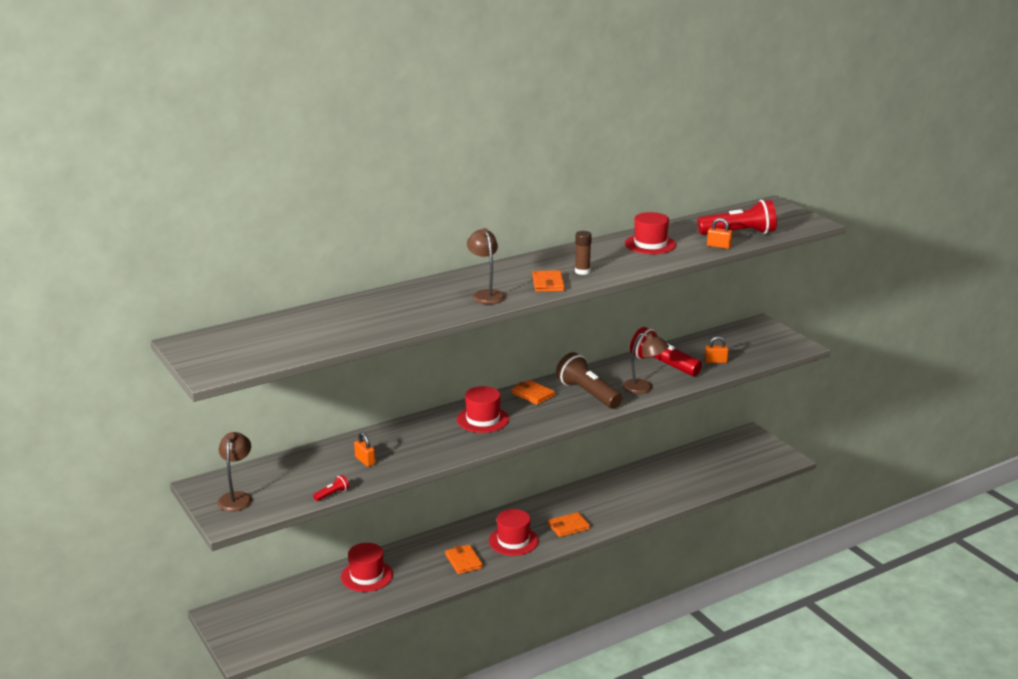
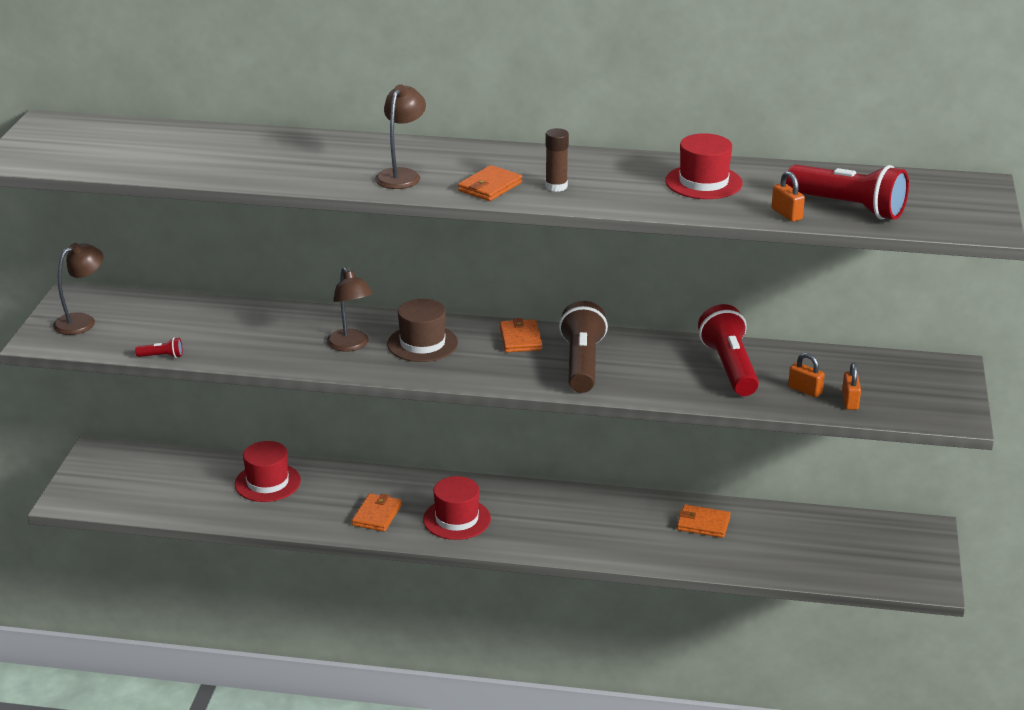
camera: 40 degrees right, 5 degrees up
orange padlock [354,432,375,467] -> orange padlock moved to [842,363,861,410]
red hat [457,386,509,433] -> brown hat [387,299,458,362]
orange wallet [548,512,590,537] -> orange wallet moved to [677,504,730,538]
brown lamp [623,333,669,394] -> brown lamp moved to [327,267,373,352]

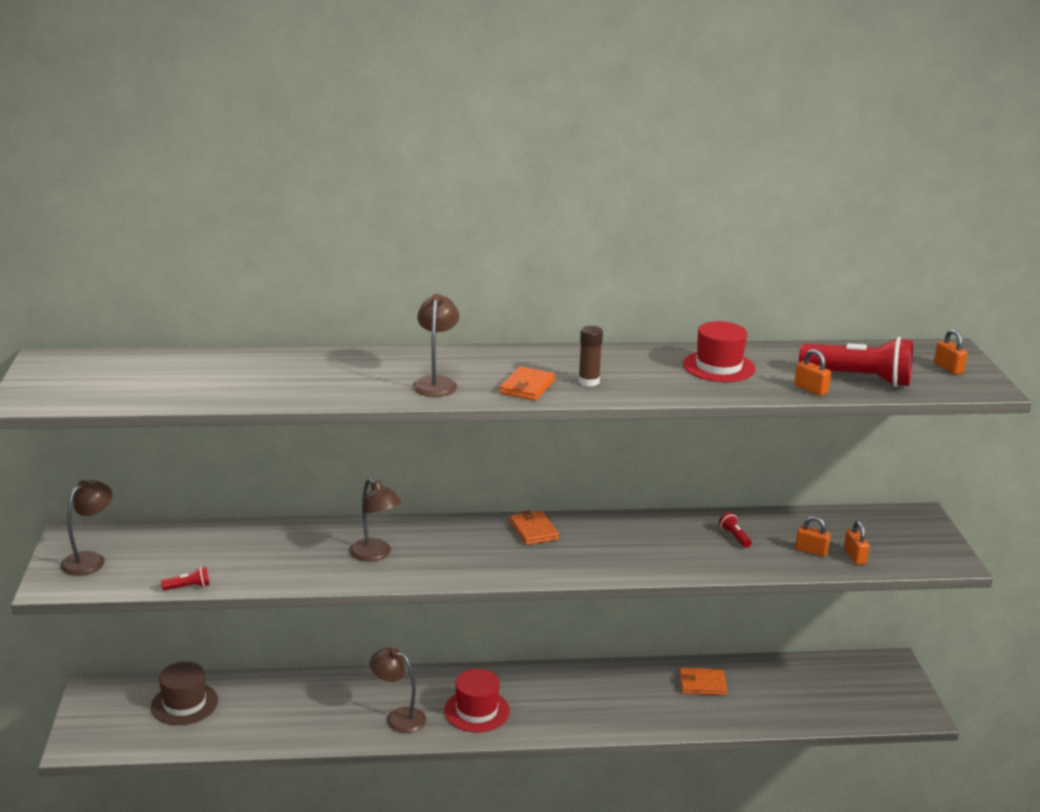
camera: 15 degrees left, 5 degrees down
red hat [235,441,301,502] -> none
orange wallet [352,494,402,532] -> brown lamp [370,648,426,733]
brown hat [387,299,458,362] -> brown hat moved to [151,662,218,725]
brown flashlight [559,301,608,393] -> none
red flashlight [698,304,759,396] -> red flashlight [719,512,752,548], size x0.42
none -> orange padlock [934,329,968,375]

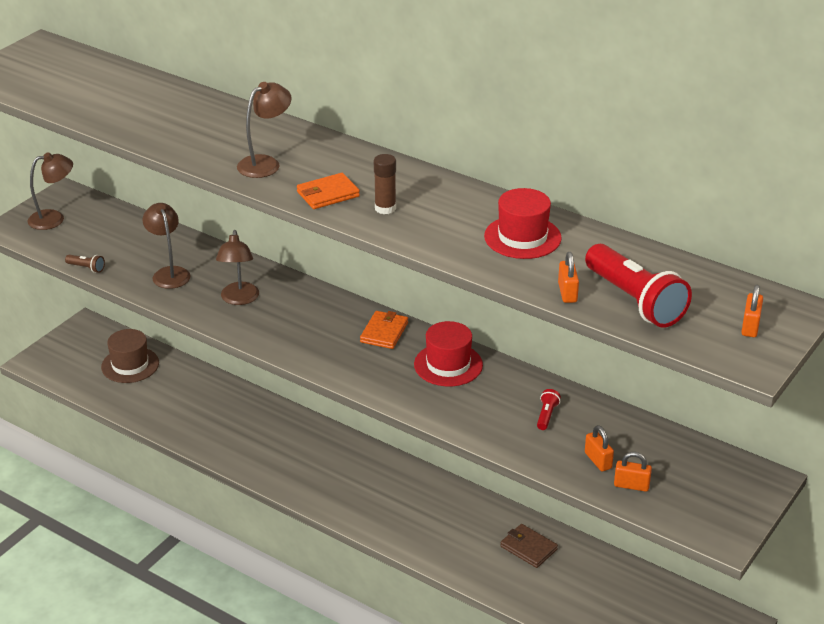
camera: 40 degrees right, 10 degrees up
red flashlight [161,566,210,591] -> brown flashlight [65,254,105,273]
brown lamp [370,648,426,733] -> brown lamp moved to [142,203,191,289]
red hat [444,669,510,732] -> red hat moved to [414,321,483,386]
orange wallet [679,668,727,695] -> brown wallet [500,524,558,568]
orange padlock [844,521,870,565] -> orange padlock turned 75 degrees clockwise [614,452,652,492]

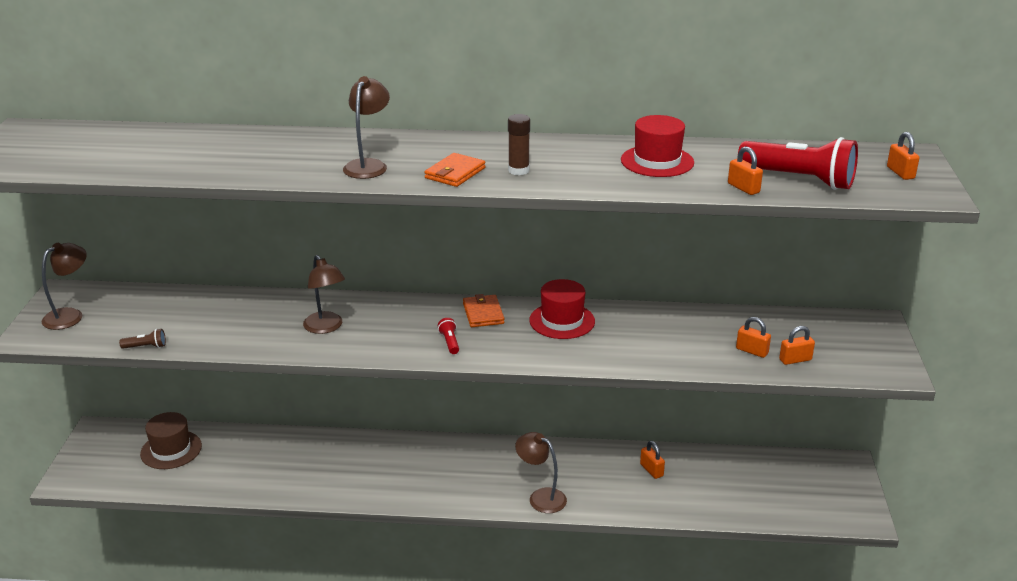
camera: 30 degrees left, 5 degrees down
brown lamp [142,203,191,289] -> brown lamp moved to [515,432,567,513]
brown wallet [500,524,558,568] -> orange padlock [640,441,665,479]
red flashlight [537,389,561,430] -> red flashlight moved to [438,318,459,354]

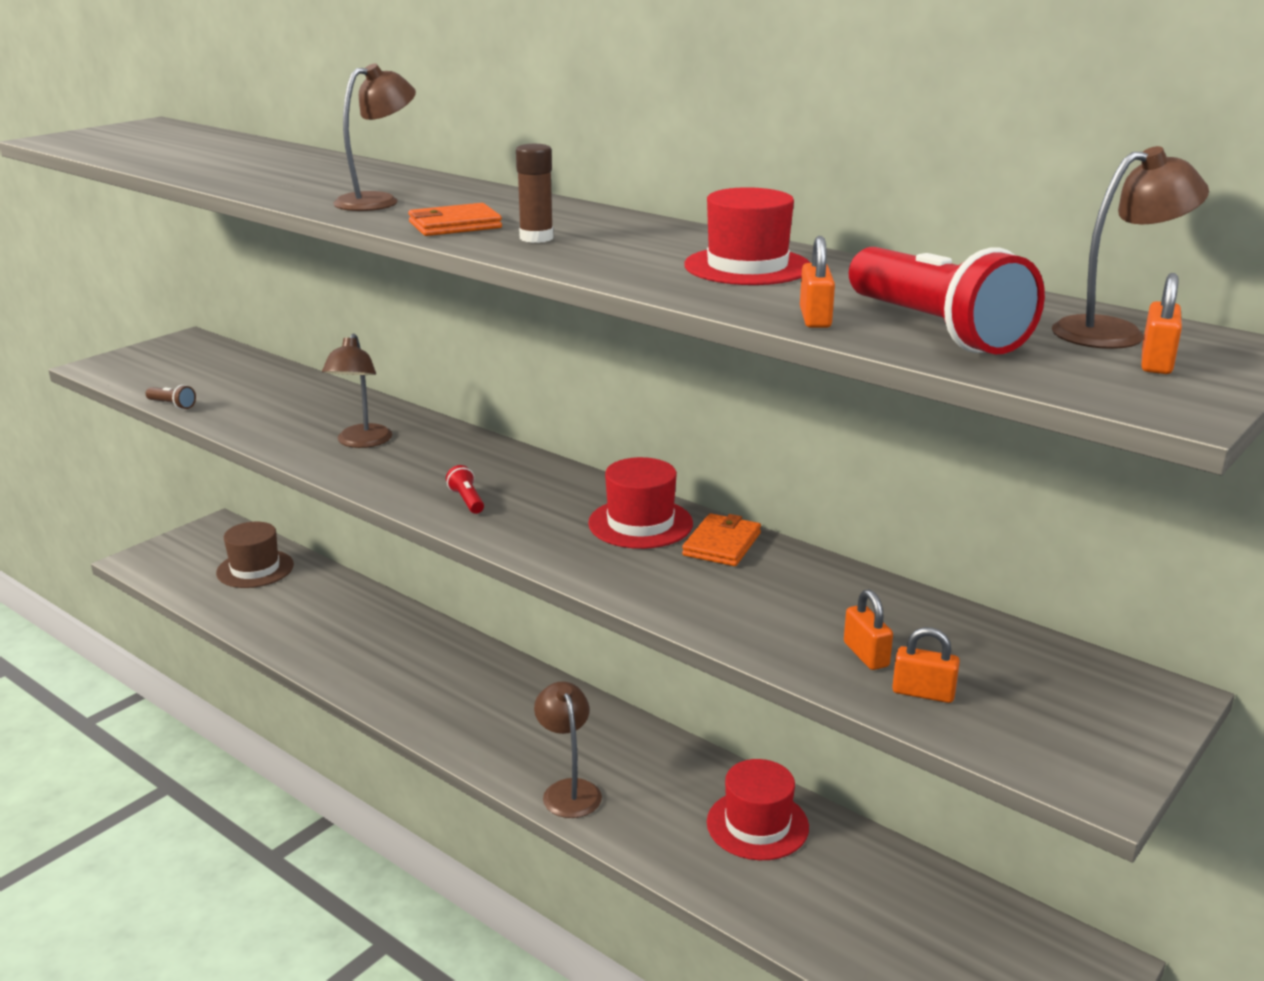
camera: 35 degrees right, 5 degrees down
brown lamp [42,243,87,330] -> brown lamp moved to [1052,146,1209,349]
red flashlight [438,318,459,354] -> red flashlight turned 45 degrees counterclockwise [446,465,484,514]
orange wallet [463,294,505,327] -> orange wallet moved to [682,513,761,566]
orange padlock [640,441,665,479] -> red hat [707,759,809,860]

